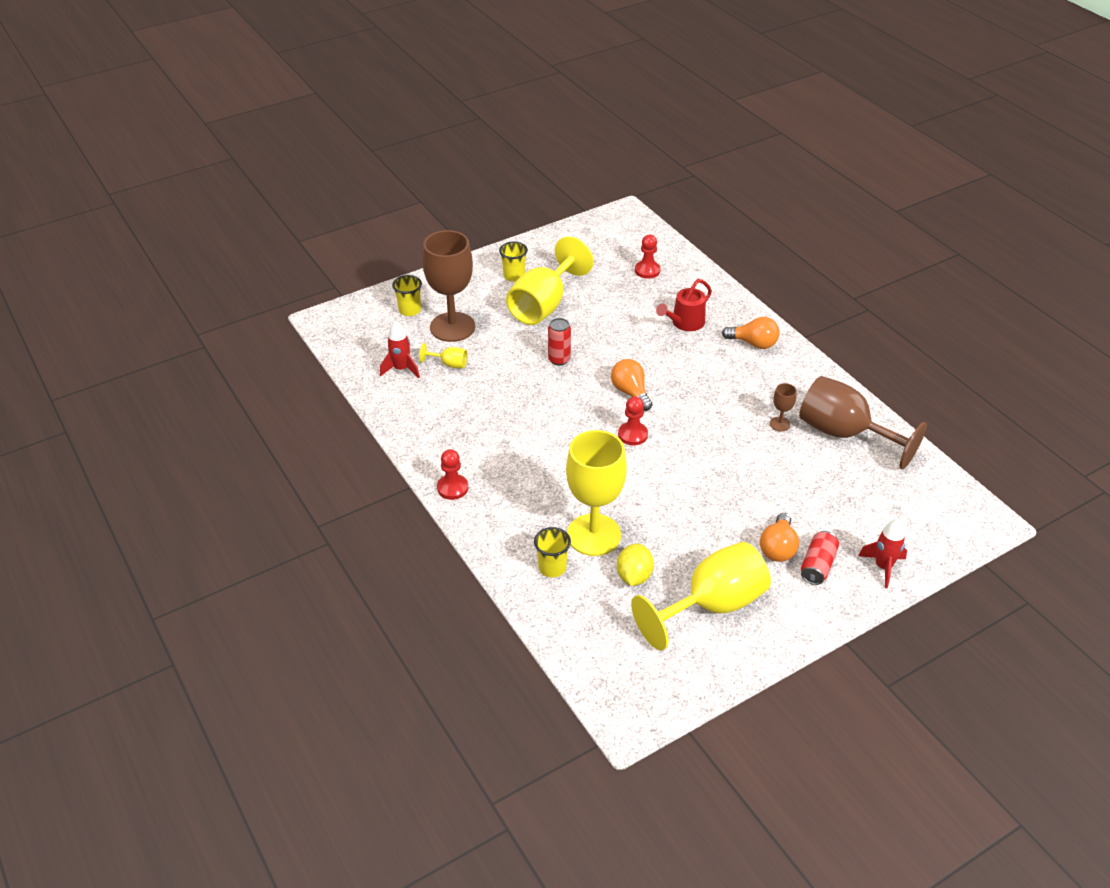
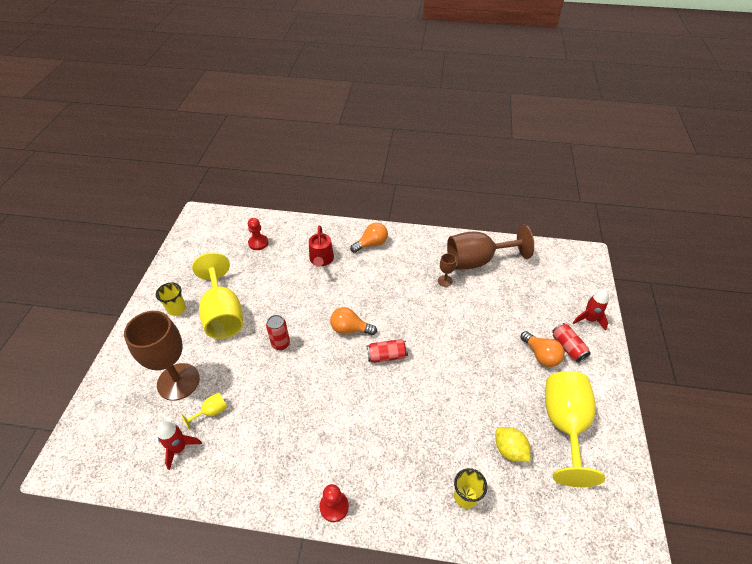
camera: 50 degrees left, 5 degrees up
yellow cup [392,275,422,316] -> none
yellow goblet [566,430,627,556] -> none
red pawn [618,397,648,445] -> red can [367,339,408,363]

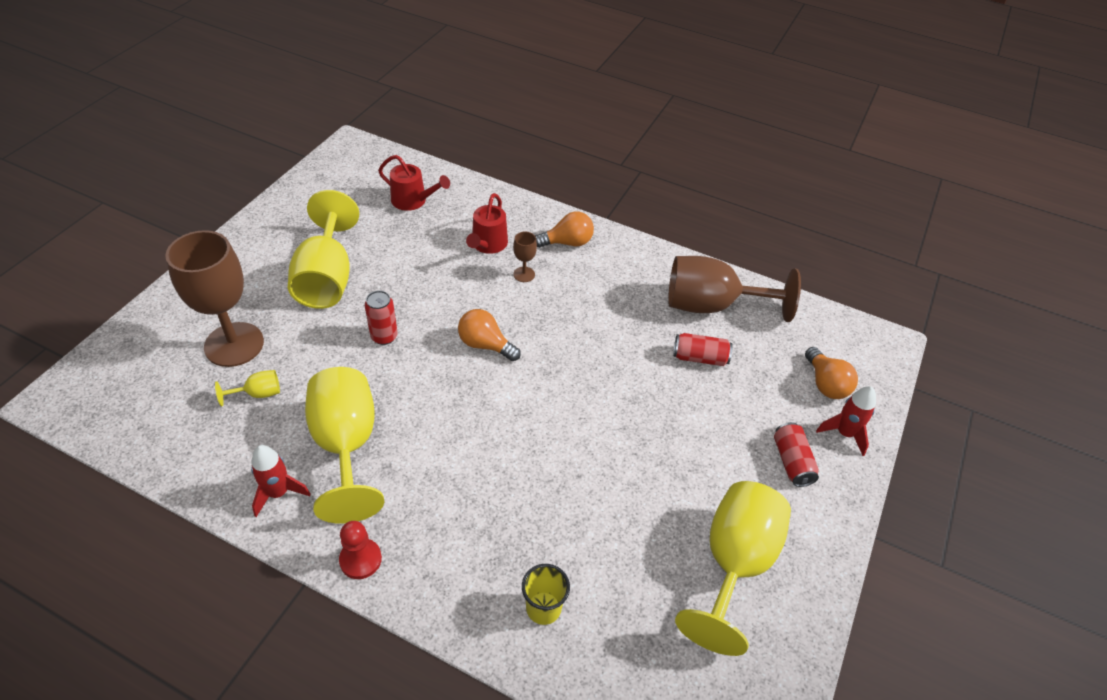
camera: 15 degrees right, 0 degrees up
yellow cup [156,283,186,316] -> none
red rocket [157,421,202,470] -> red rocket moved to [251,445,311,517]
red pawn [248,218,268,250] -> red watering can [378,155,450,211]
red can [367,339,408,363] -> red can moved to [673,333,733,366]
brown goblet [438,253,456,287] -> brown goblet moved to [513,232,537,282]
yellow lemon [496,427,531,462] -> none
orange light bulb [521,331,564,367] -> orange light bulb moved to [805,347,858,399]
none -> yellow goblet [305,367,384,524]

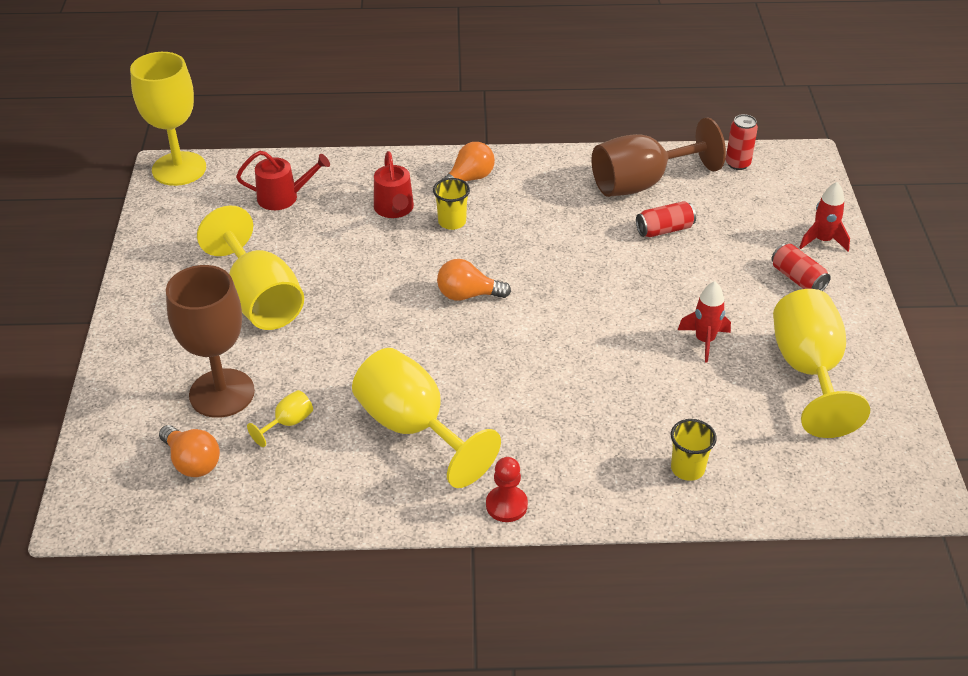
camera: 25 degrees left, 5 degrees down
red rocket [251,445,311,517] -> red rocket moved to [678,281,731,362]
red can [365,290,398,345] -> red can moved to [726,114,758,170]
brown goblet [513,232,537,282] -> yellow cup [433,178,470,230]
orange light bulb [805,347,858,399] -> orange light bulb moved to [159,425,220,477]
none -> yellow goblet [130,52,206,186]

